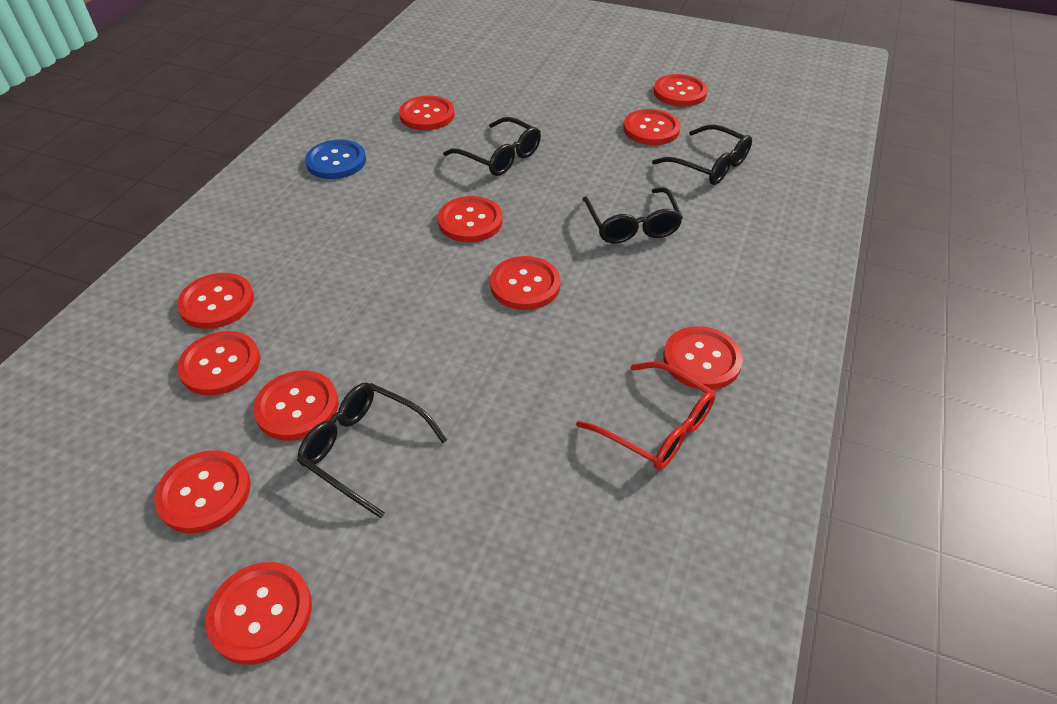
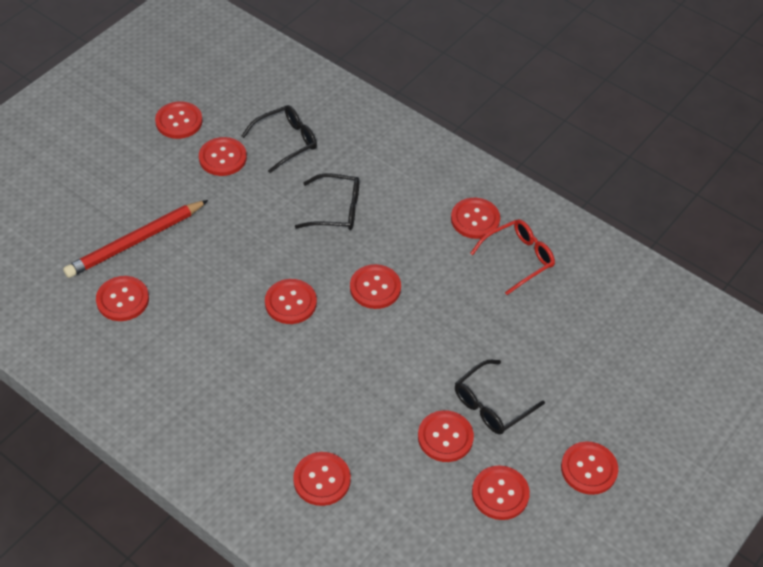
camera: 75 degrees left, 5 degrees up
red button [177,331,260,395] -> none
blue button [305,140,366,179] -> none
black glasses [443,117,541,176] -> none
none -> red pencil [63,200,208,278]

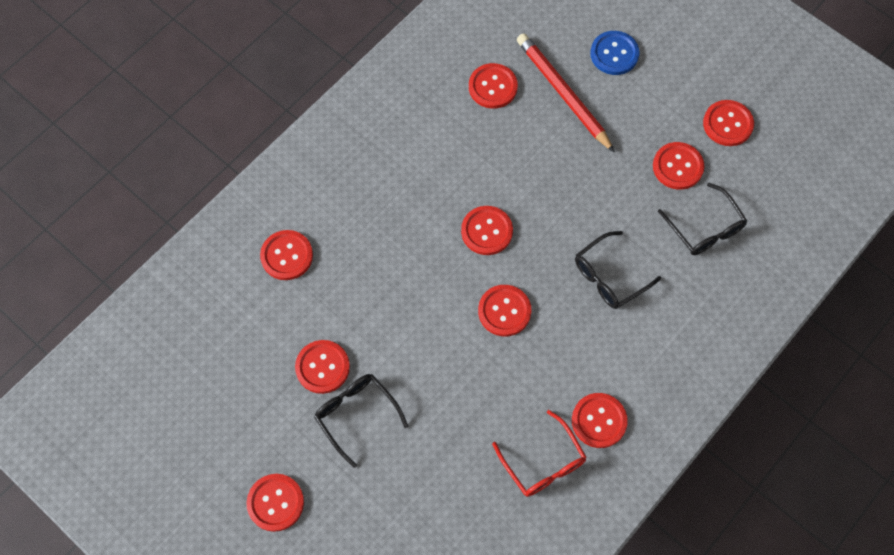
camera: 95 degrees right, 15 degrees up
black glasses [295,174,359,230] -> black glasses turned 45 degrees clockwise [575,231,661,309]
red button [472,465,530,520] -> none
none -> blue button [590,31,640,75]

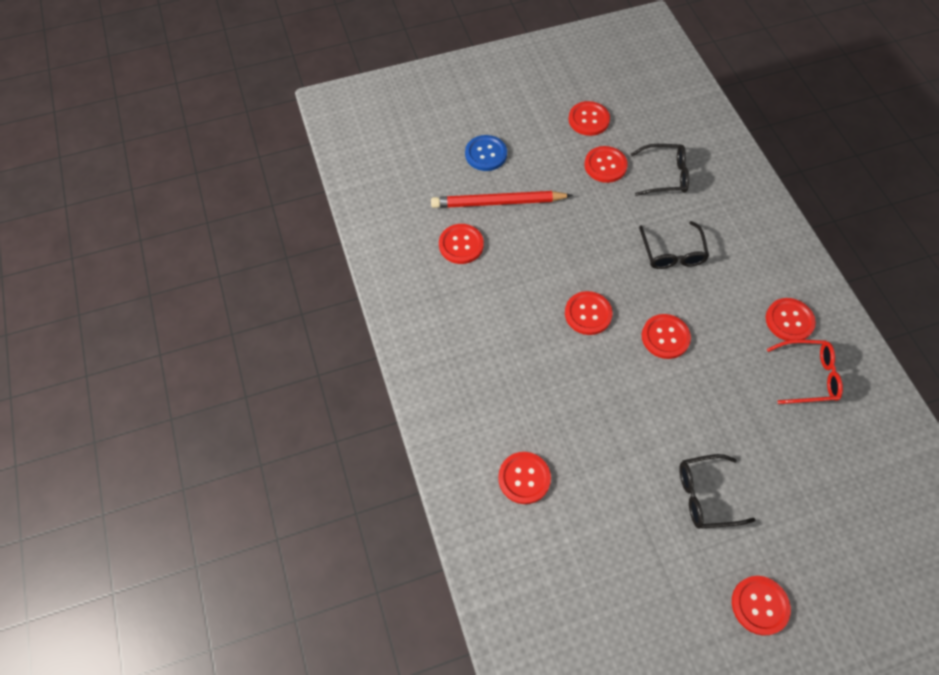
camera: 60 degrees left, 5 degrees down
red button [295,340,350,394] -> none

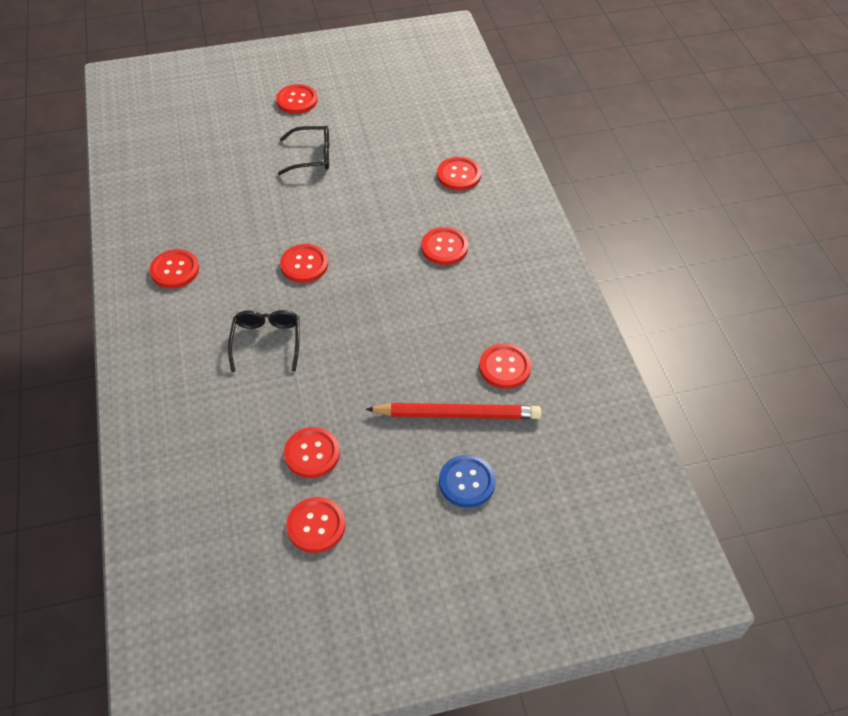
camera: 175 degrees left, 10 degrees down
red button [565,291,613,335] -> red button moved to [421,227,468,265]
black glasses [631,144,689,196] -> none
red glasses [767,340,843,404] -> none

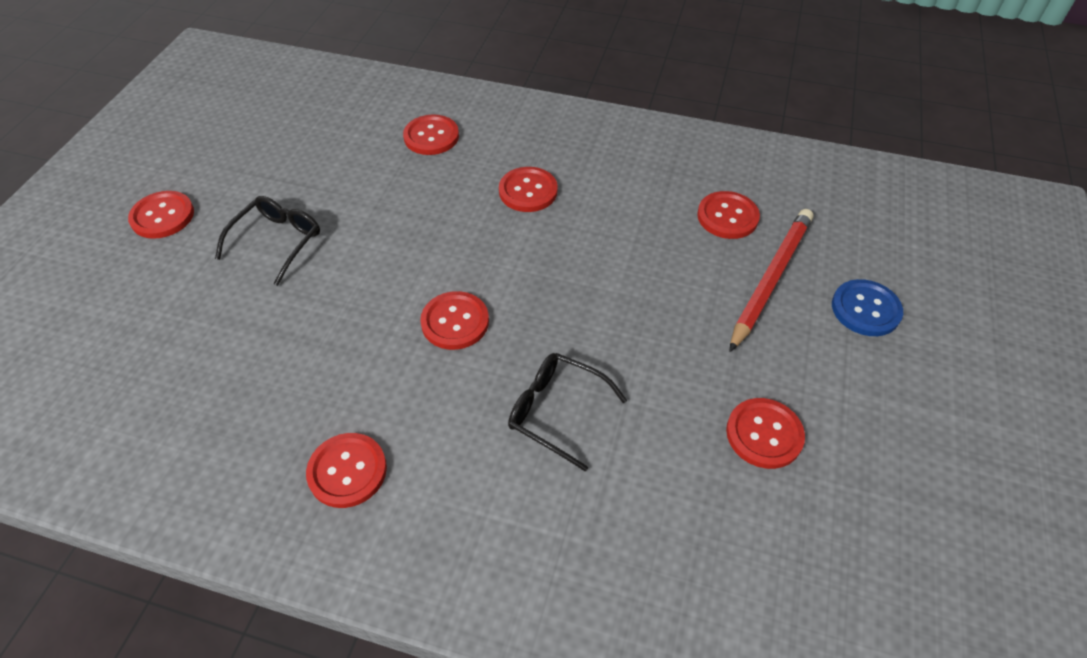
camera: 60 degrees left, 0 degrees up
red button [286,497,345,553] -> none

